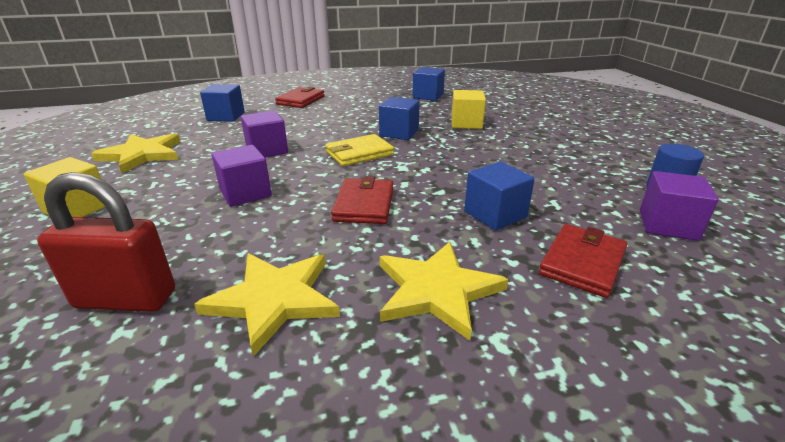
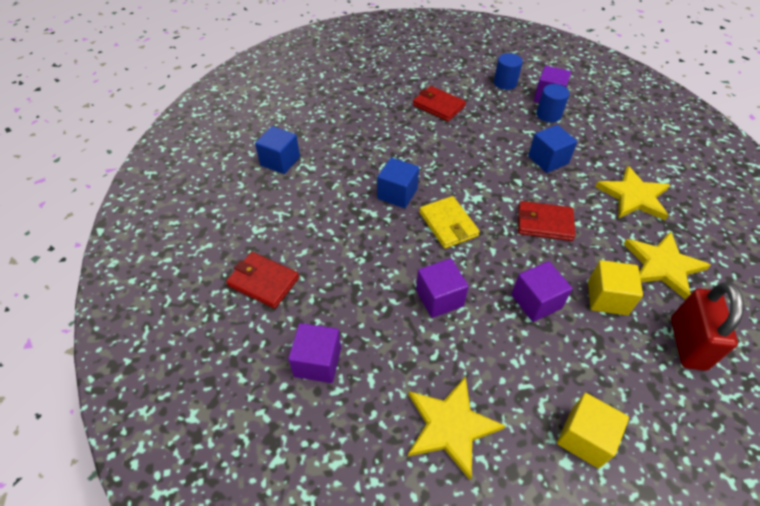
camera: 85 degrees left, 20 degrees up
blue cube [200,84,245,122] -> purple cube [288,323,341,383]
yellow cube [451,90,486,129] -> yellow cube moved to [588,260,643,315]
red wallet [539,224,627,298] -> red wallet moved to [413,86,466,121]
none -> blue cylinder [536,84,570,123]

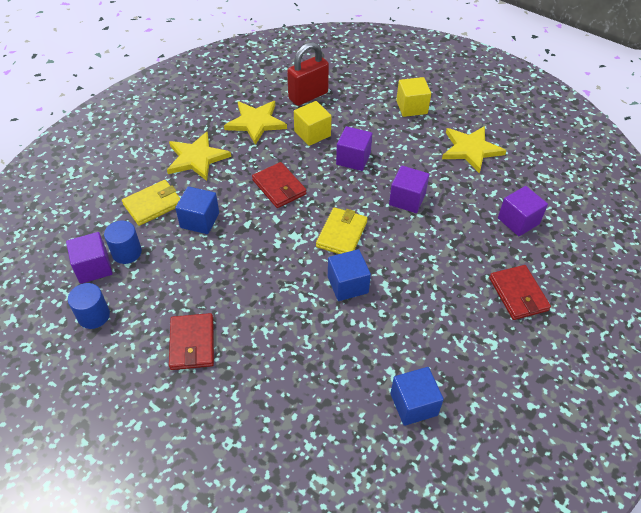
camera: 135 degrees left, 0 degrees up
none -> yellow wallet [122,180,180,226]

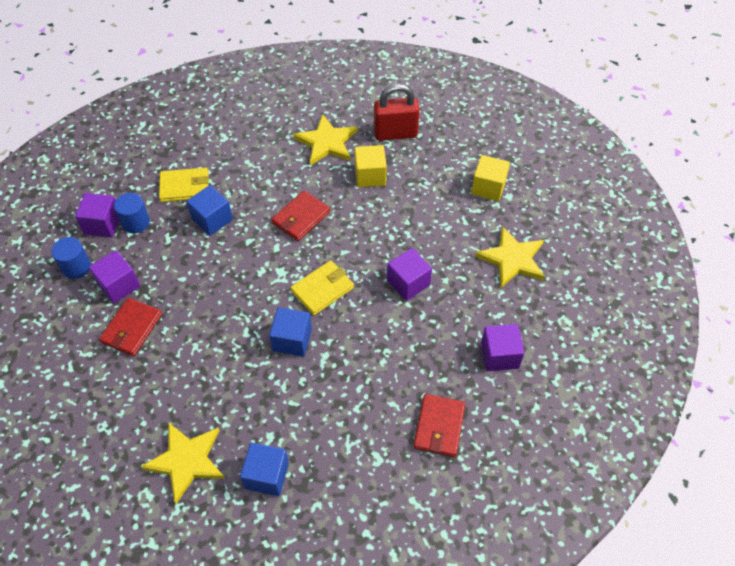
camera: 30 degrees right, 5 degrees up
yellow star [167,132,231,181] -> yellow star moved to [141,422,225,504]
red wallet [252,162,306,208] -> red wallet turned 45 degrees clockwise [271,190,330,241]
purple cube [336,126,372,171] -> purple cube moved to [89,250,140,303]

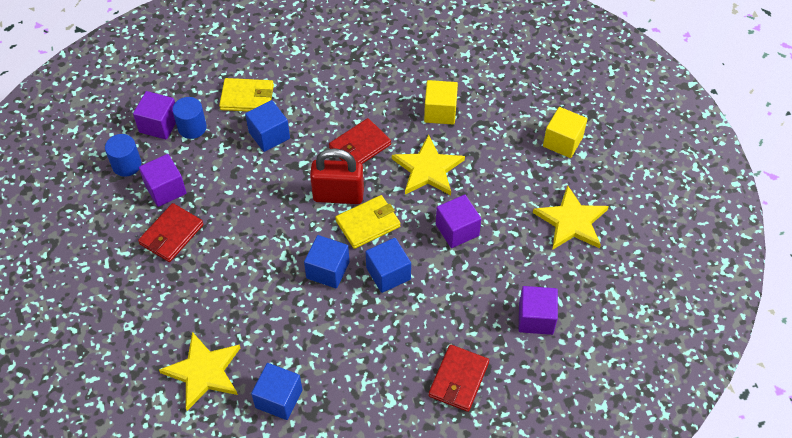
camera: 10 degrees right, 0 degrees up
yellow star [293,114,357,165] -> yellow star moved to [392,134,465,195]
red padlock [374,84,420,141] -> red padlock moved to [310,148,364,204]
none -> blue cube [366,238,411,293]

